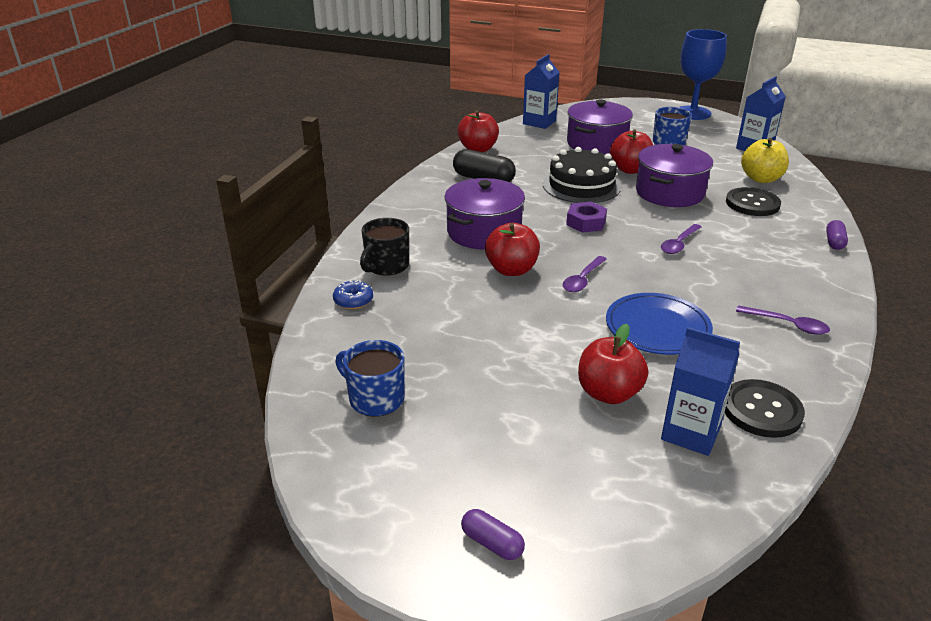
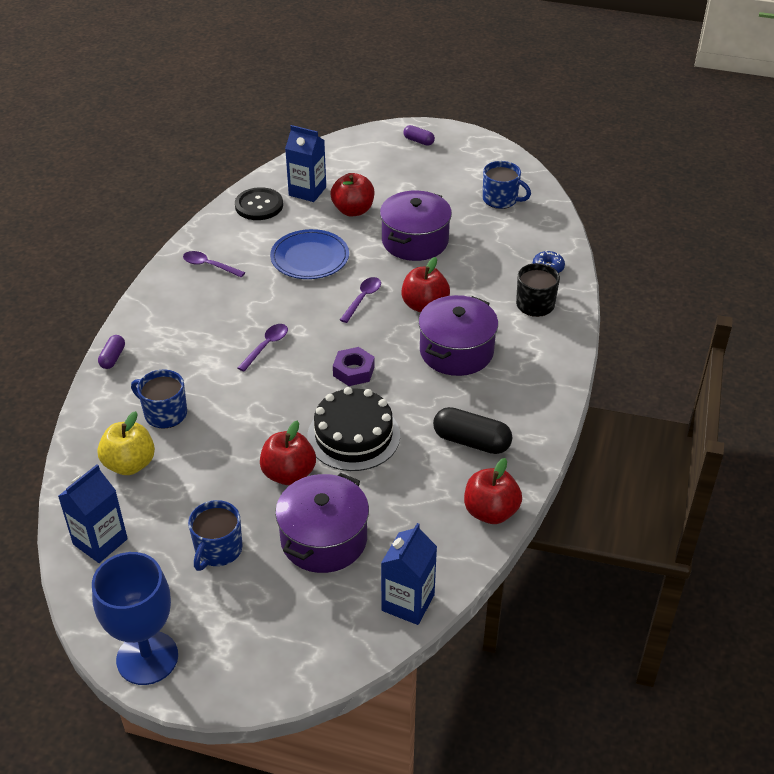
camera: 175 degrees right, 10 degrees up
purple pot [636,144,713,207] -> purple pot moved to [380,191,452,261]
black button [726,187,781,216] -> blue mug [131,370,187,429]

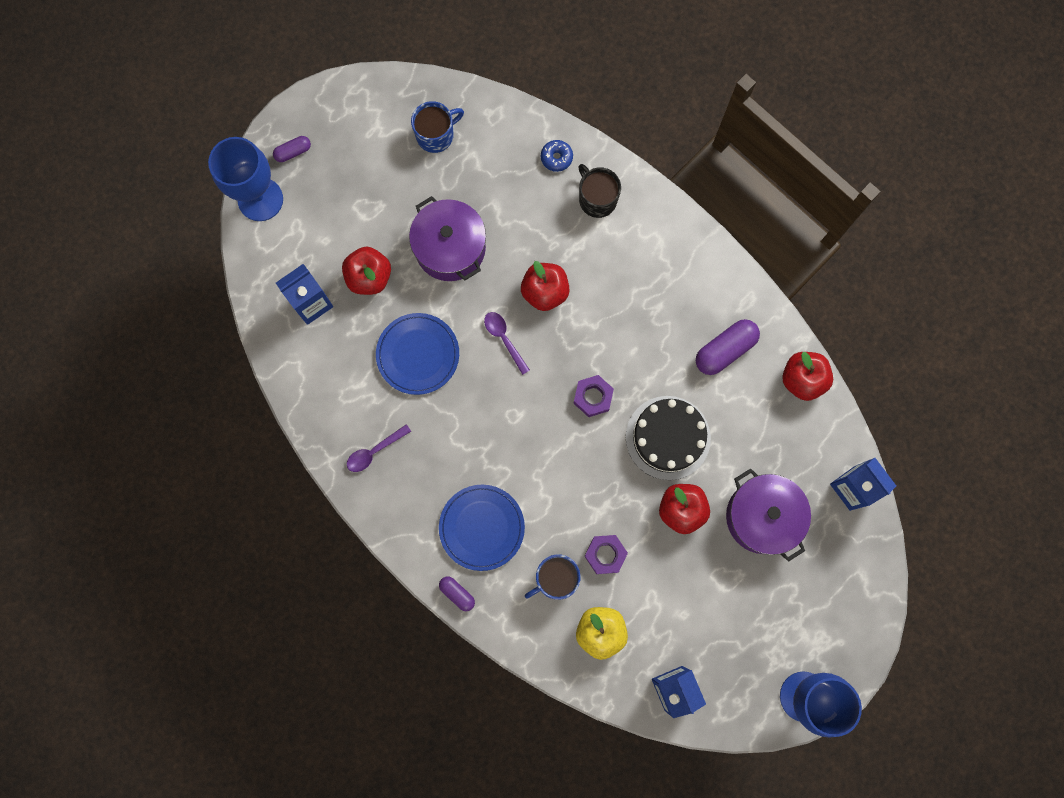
camera: 60 degrees left, 35 degrees up
blue mug [188,500,243,571] -> none
black button [235,187,283,220] -> none
purple spoon [237,324,288,372] -> none
purple pot [418,295,498,376] -> none
black capsule [433,407,512,454] -> purple capsule [696,319,760,375]
none -> blue goblet [208,137,283,221]
none -> blue plate [439,485,525,571]
none -> purple nut [584,535,628,574]

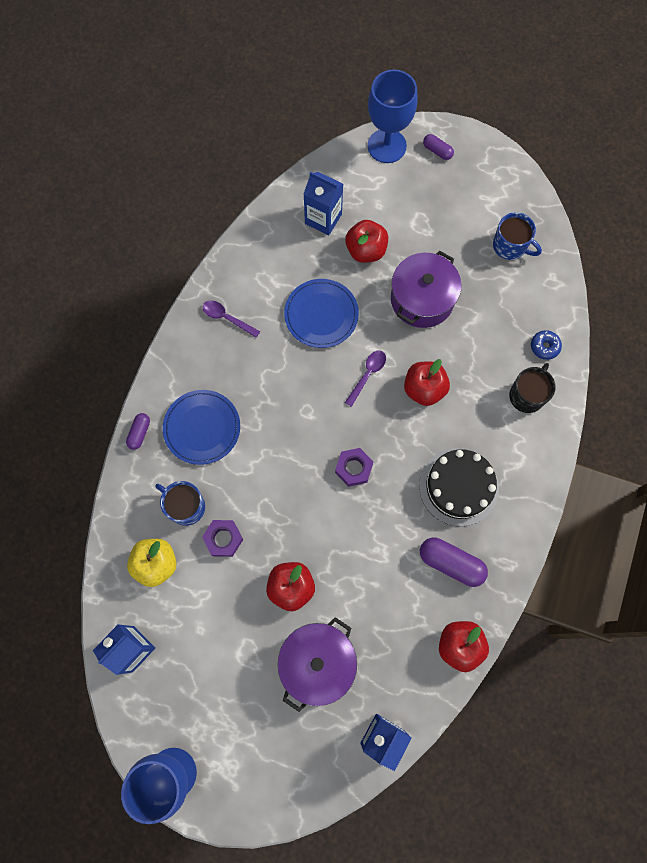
camera: 65 degrees right, 5 degrees down
black cake [626,396,711,480] -> black cake moved to [419,448,499,527]

